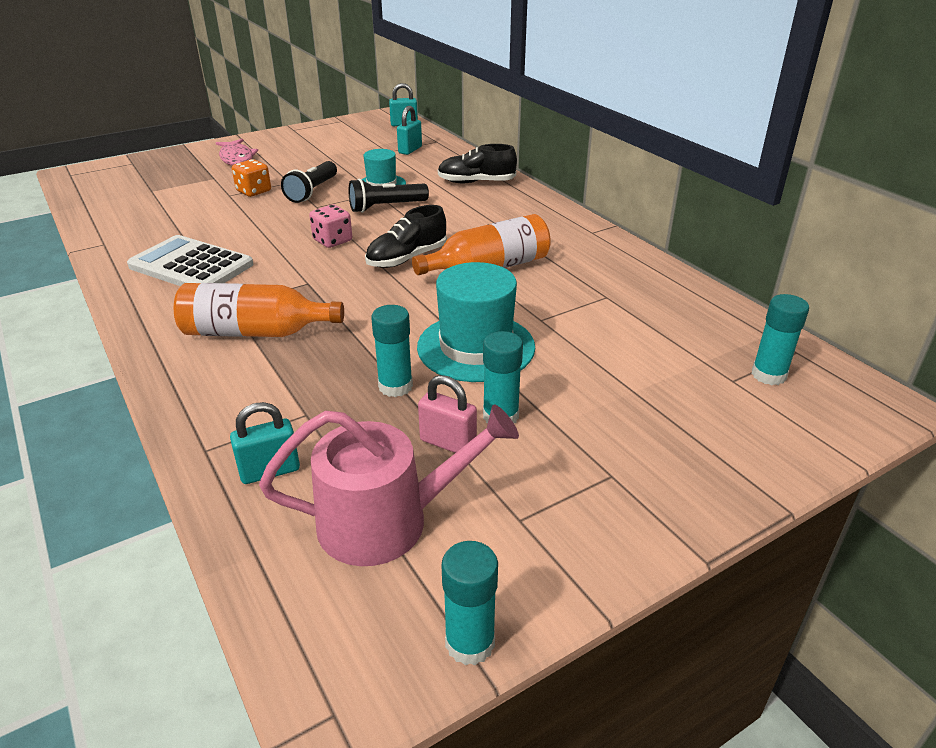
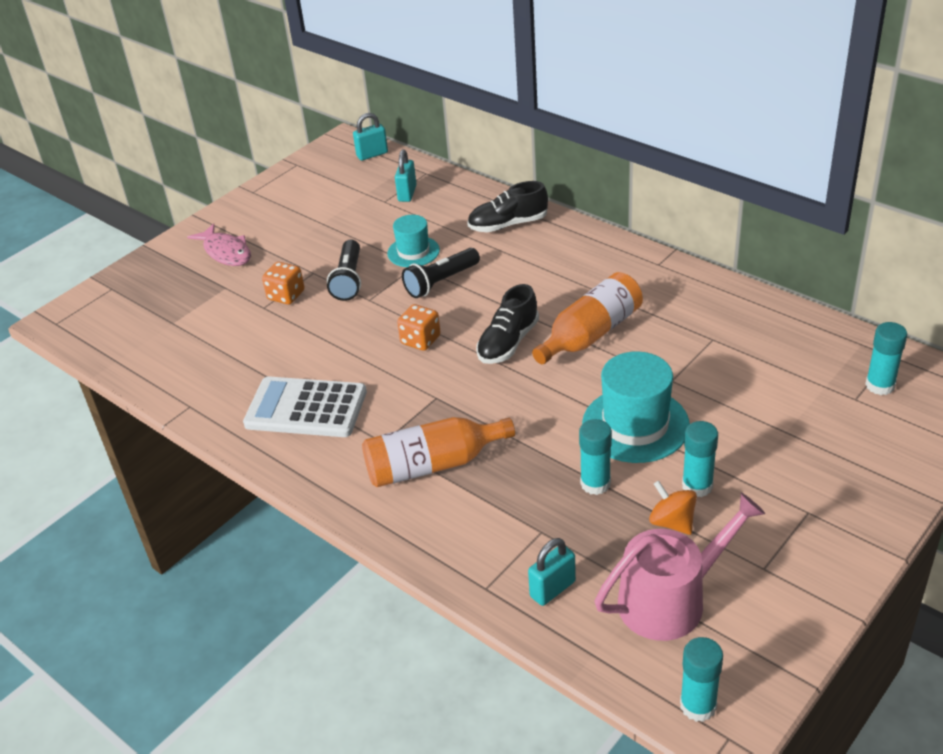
camera: 15 degrees left, 5 degrees up
pink dice [309,205,352,248] -> orange dice [397,304,441,351]
pink padlock [418,375,477,453] -> orange spinning top [649,480,697,535]
turquoise glue stick [441,541,498,665] -> turquoise glue stick moved to [680,637,723,722]

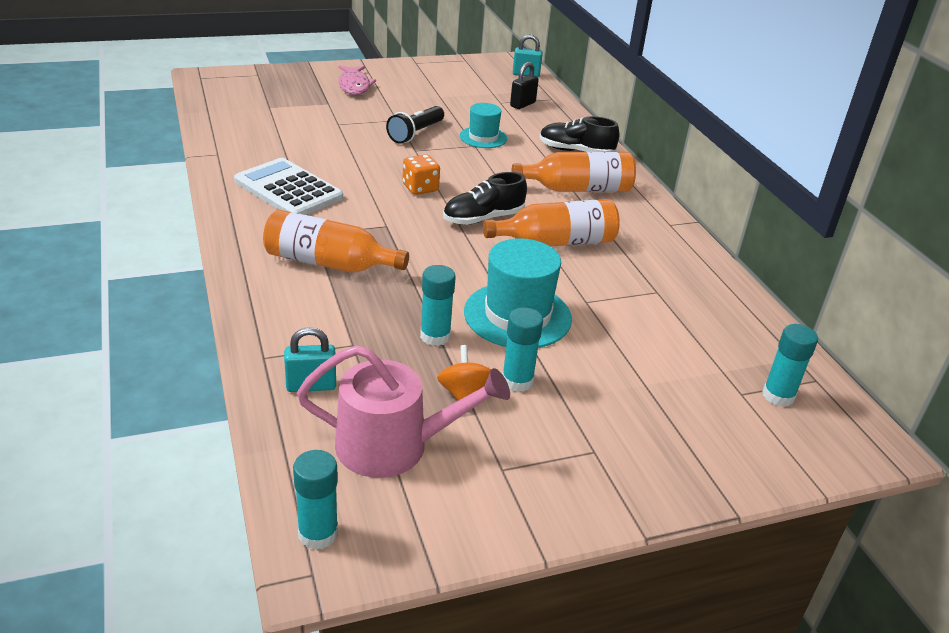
camera: 25 degrees right, 5 degrees down
orange dice [262,262,305,304] -> none
turquoise padlock [395,150,416,202] -> black padlock [510,62,539,109]
black flashlight [402,248,480,298] -> none
none -> orange bottle [511,152,636,192]

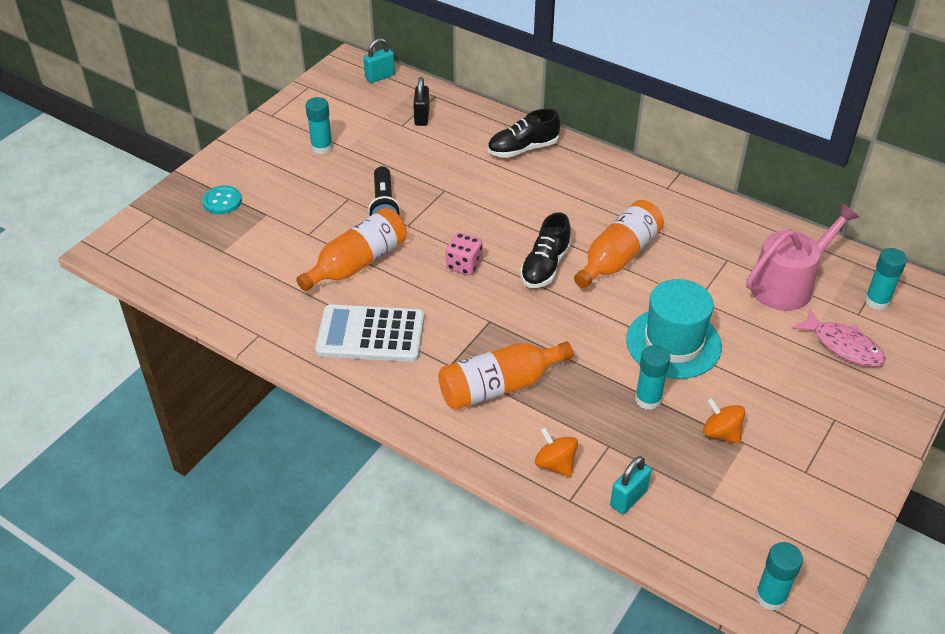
camera: 35 degrees left, 10 degrees up
pink watering can [297,345,510,478] -> pink watering can moved to [746,203,859,311]
pink fish [338,66,376,95] -> pink fish moved to [791,308,886,367]
orange dice [403,154,440,195] -> pink dice [446,232,483,276]
turquoise hat [460,103,507,148] -> none
turquoise glue stick [502,307,543,392] -> turquoise glue stick moved to [305,97,333,154]
orange bottle [511,152,636,192] -> orange bottle moved to [296,208,407,291]
none -> turquoise button [202,186,242,214]
none -> orange spinning top [535,427,578,477]

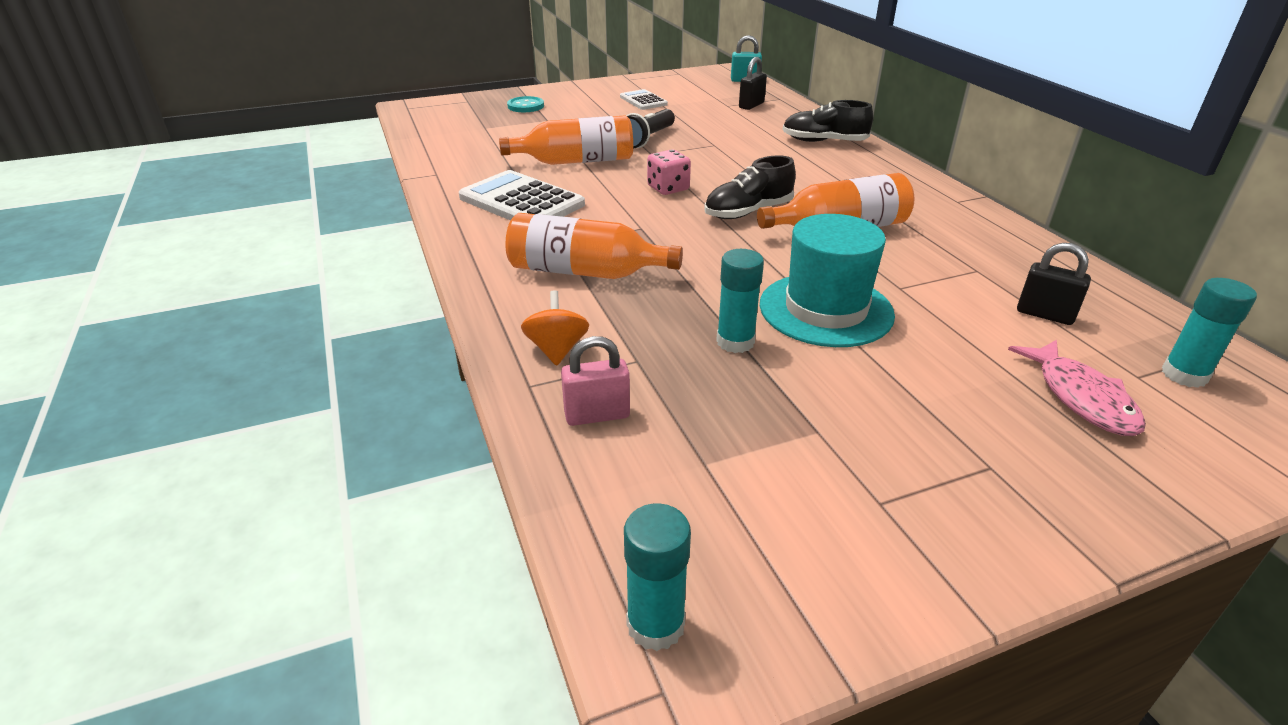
camera: 35 degrees right, 10 degrees down
turquoise glue stick [305,97,333,154] -> white calculator [620,89,668,110]
turquoise padlock [610,456,651,514] -> pink padlock [561,336,630,426]
orange spinning top [703,398,745,444] -> none
pink watering can [746,203,859,311] -> black padlock [1017,243,1091,325]

